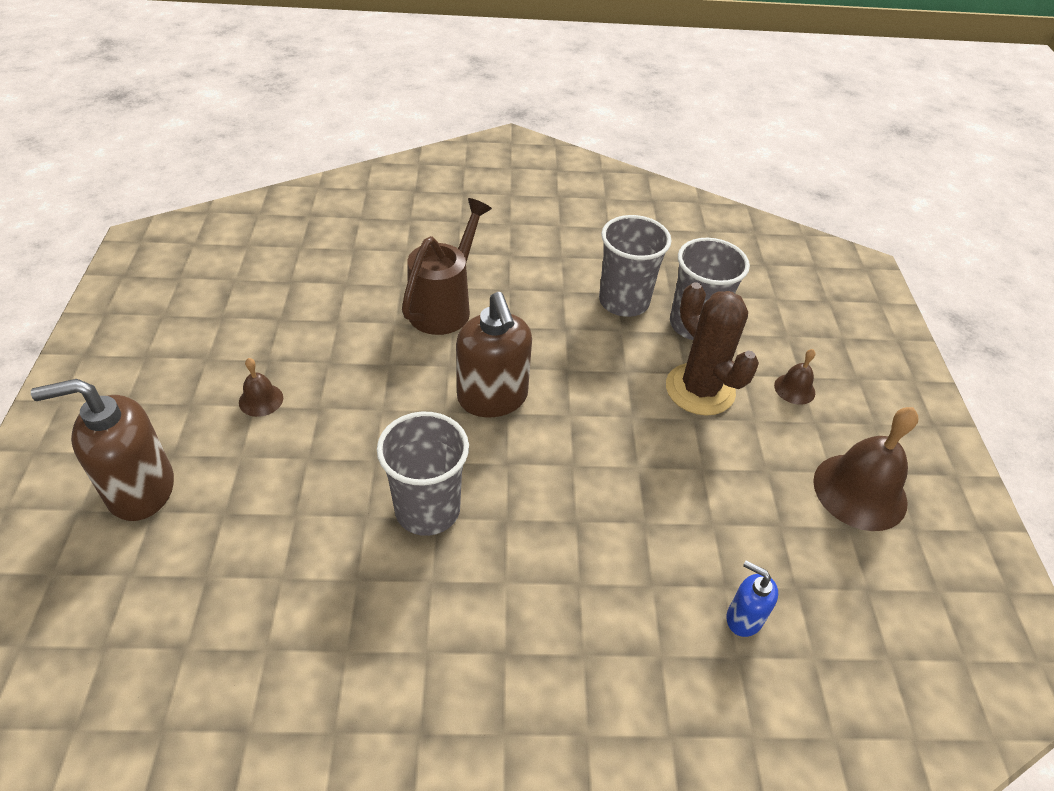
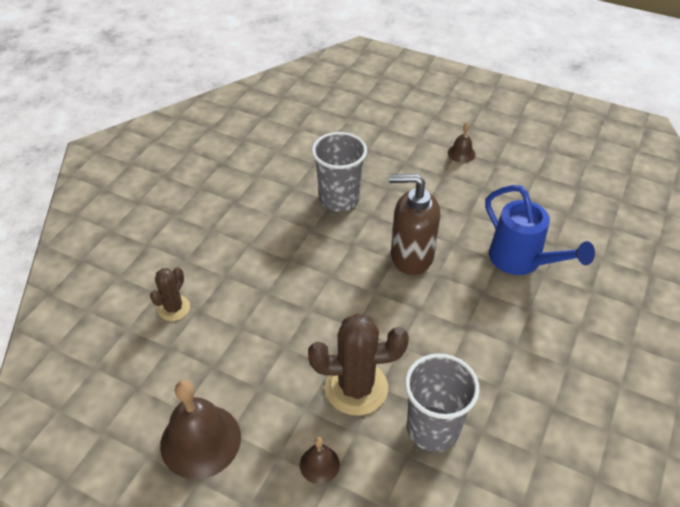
camera: 120 degrees right, 0 degrees up
brown soap dispenser [31,379,174,521] -> none
brown watering can [402,198,492,335] -> blue watering can [485,185,595,275]
grey cup [599,215,672,317] -> none
blue soap dispenser [726,560,778,637] -> brown cactus [150,267,190,321]

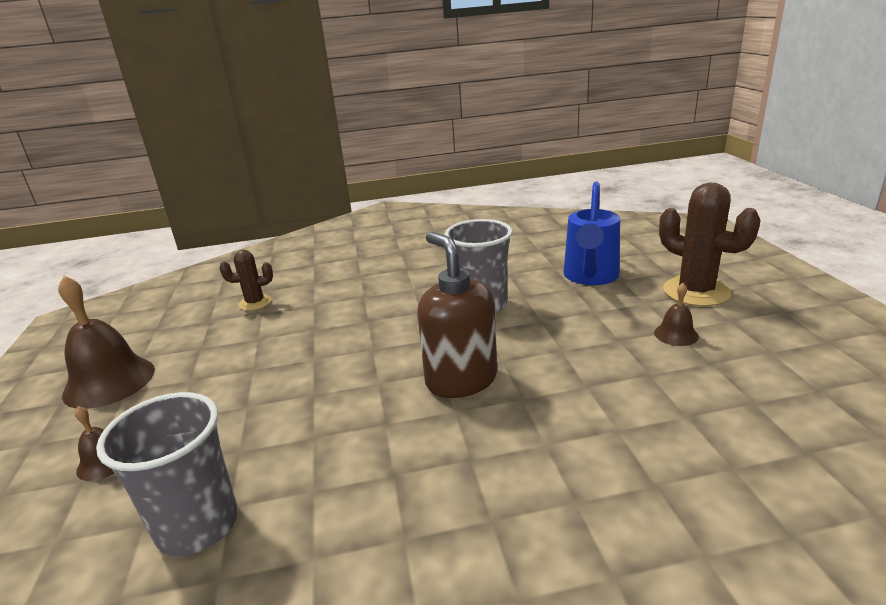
camera: 55 degrees right, 20 degrees down
brown cactus [308,313,409,416] -> brown cactus moved to [659,183,761,306]
blue watering can [485,185,595,275] -> blue watering can moved to [564,181,620,285]

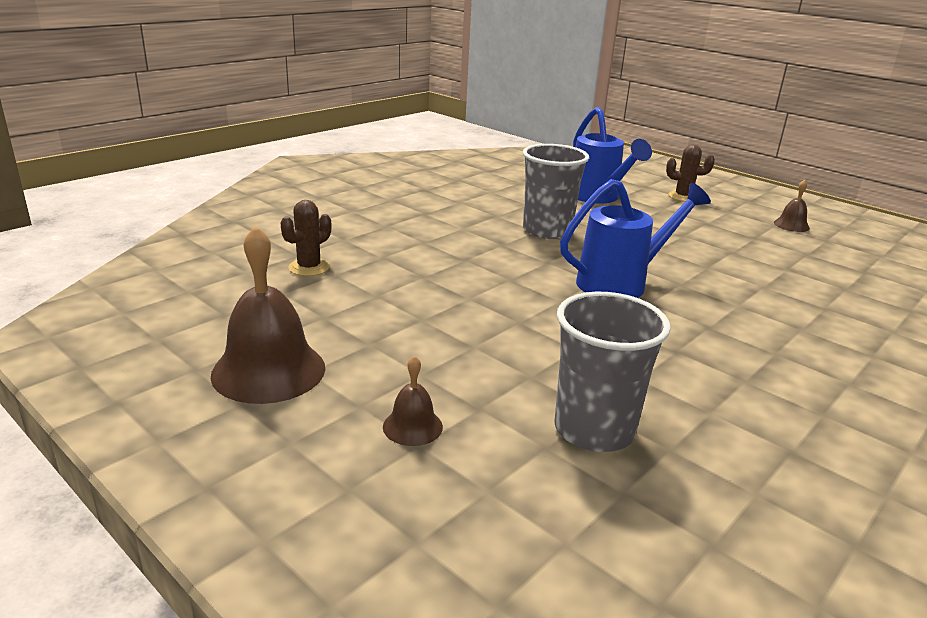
camera: 40 degrees left, 0 degrees up
brown soap dispenser [417,232,497,398] -> blue watering can [560,179,711,298]
brown bell [654,283,699,346] -> brown bell moved to [774,180,810,232]
brown cactus [659,183,761,306] -> brown cactus [666,145,715,202], size x0.56

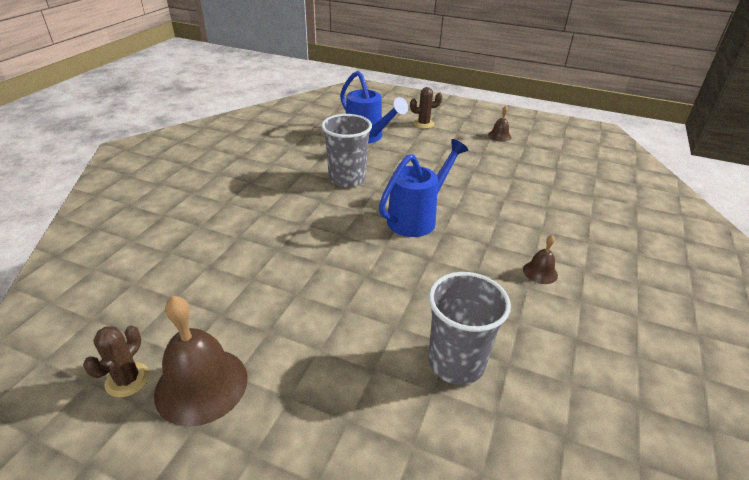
camera: 20 degrees left, 10 degrees up
brown cactus [280,200,331,276] -> brown cactus moved to [83,325,150,398]
brown bell [383,355,443,446] -> brown bell moved to [523,235,558,284]

